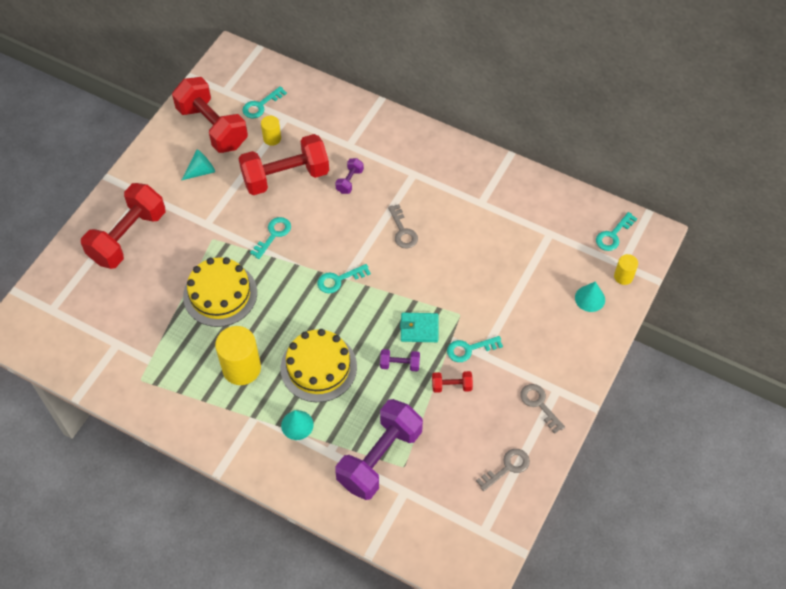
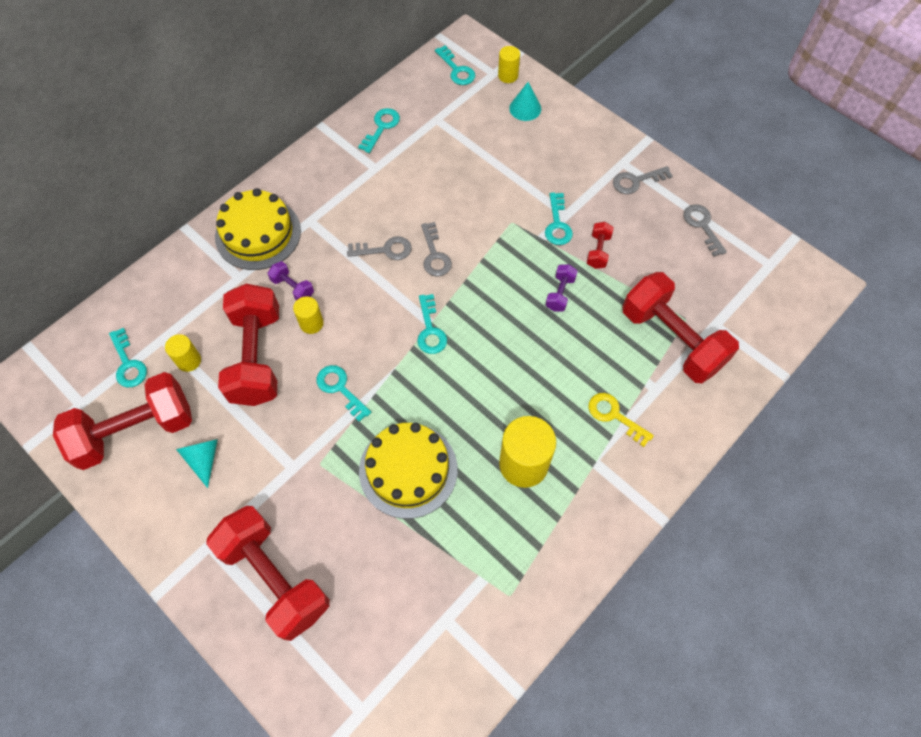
camera: 75 degrees left, 5 degrees up
yellow cake [281,329,357,402] -> yellow cake moved to [215,188,301,270]
turquoise cone [281,410,313,440] -> yellow key [589,393,654,447]
purple dumbbell [335,399,423,500] -> red dumbbell [622,272,739,383]
turquoise wallet [400,313,439,342] -> none
none -> yellow cylinder [293,296,324,334]
none -> turquoise key [358,108,400,153]
none -> grey key [421,222,452,277]

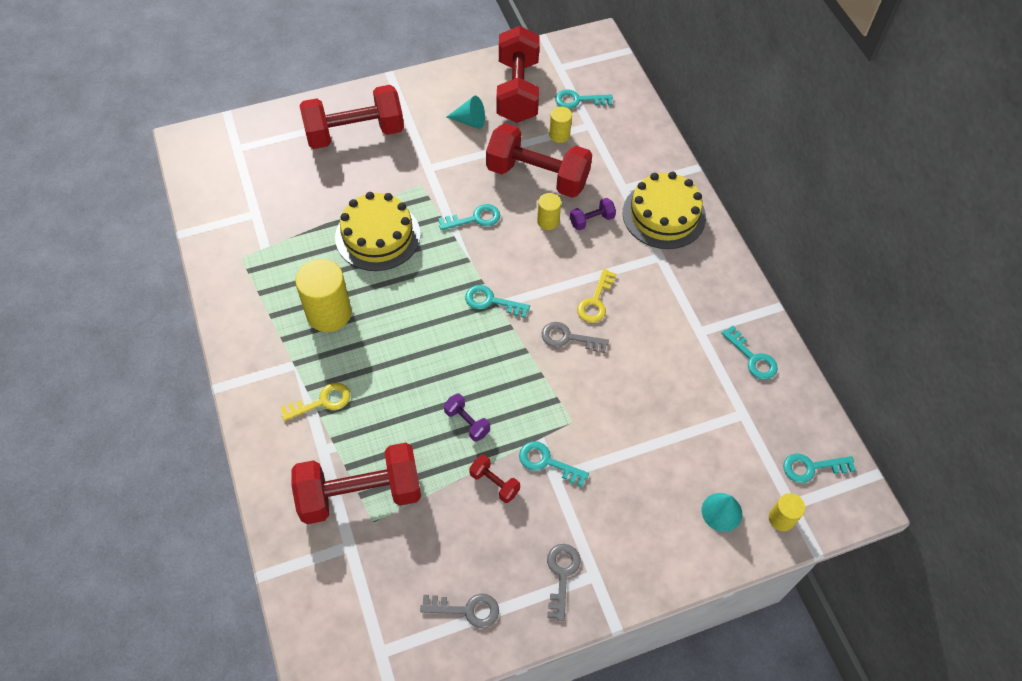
camera: 115 degrees right, 5 degrees down
grey key [347,236,412,260] -> yellow key [577,269,616,323]

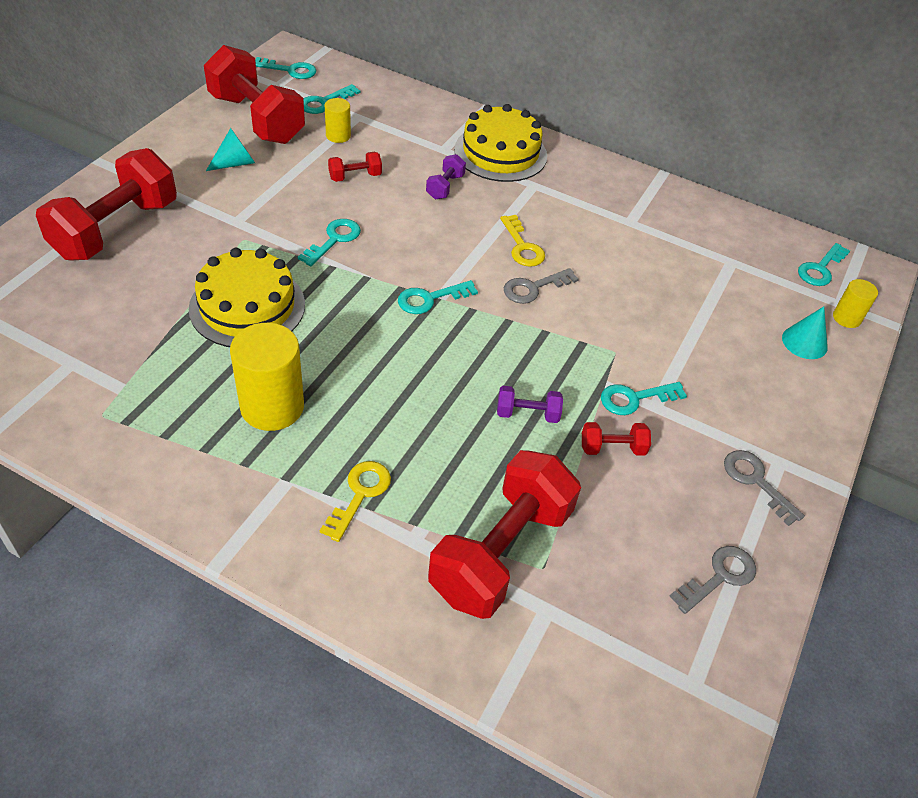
camera: 45 degrees left, 10 degrees down
red dumbbell [486,123,592,198] -> red dumbbell [328,152,382,182], size x0.43
yellow cylinder [537,193,561,230] -> none
turquoise key [721,325,778,380] -> turquoise key moved to [255,57,316,79]

